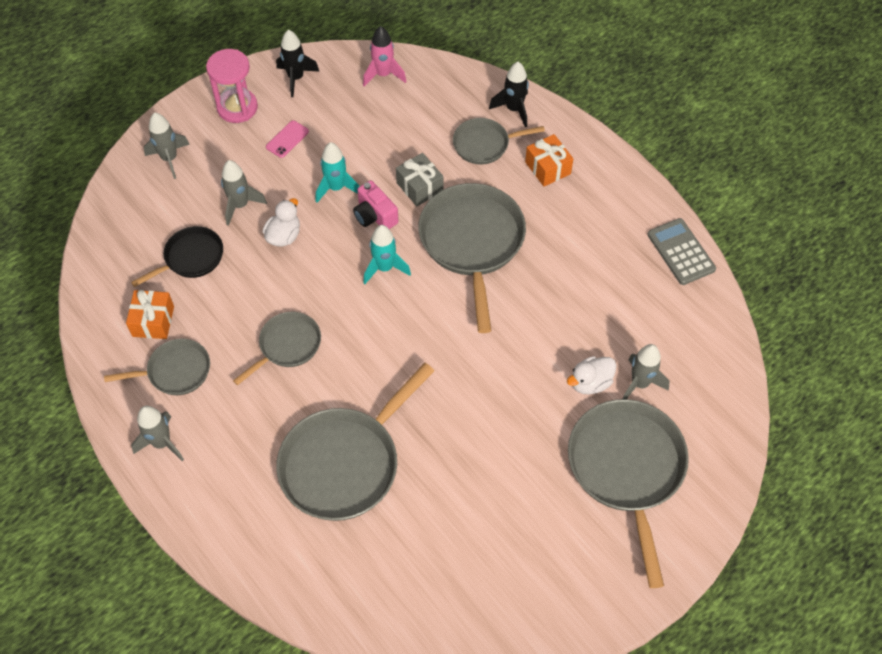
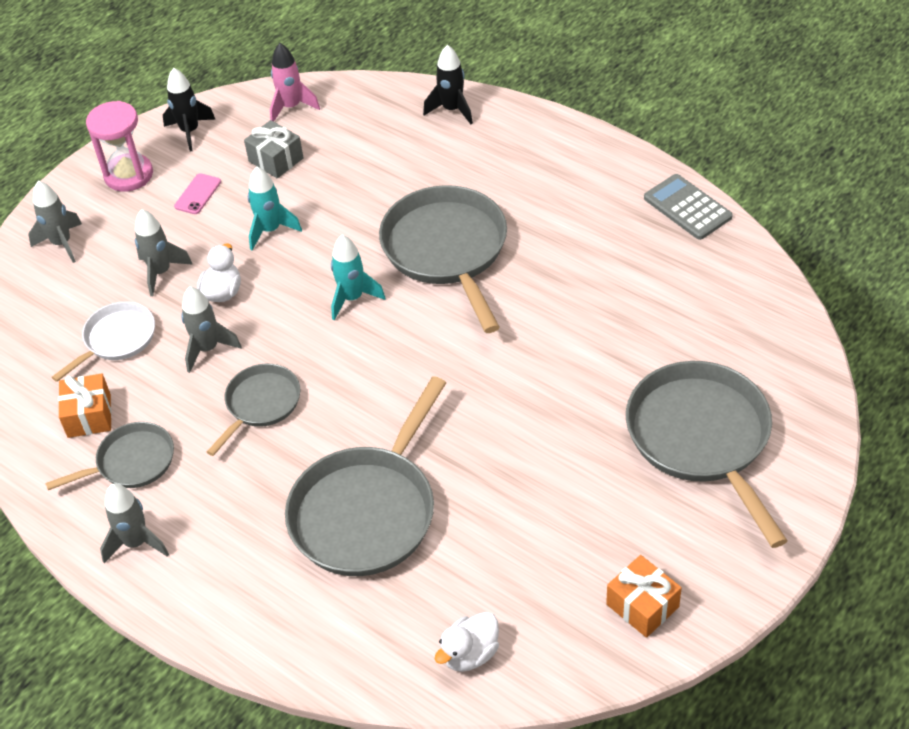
camera: 10 degrees left, 10 degrees down
black pan [131,226,223,287] -> white pan [52,302,155,382]
pink camera [353,180,398,229] -> none
grey gift [396,153,443,206] -> grey gift moved to [244,120,304,178]
grey pan [453,118,545,165] -> none
orange gift [525,134,573,186] -> orange gift moved to [606,555,682,638]
white duck [567,356,617,395] -> white duck moved to [435,612,499,672]
grey rocket [623,344,670,399] -> grey rocket moved to [181,286,242,373]

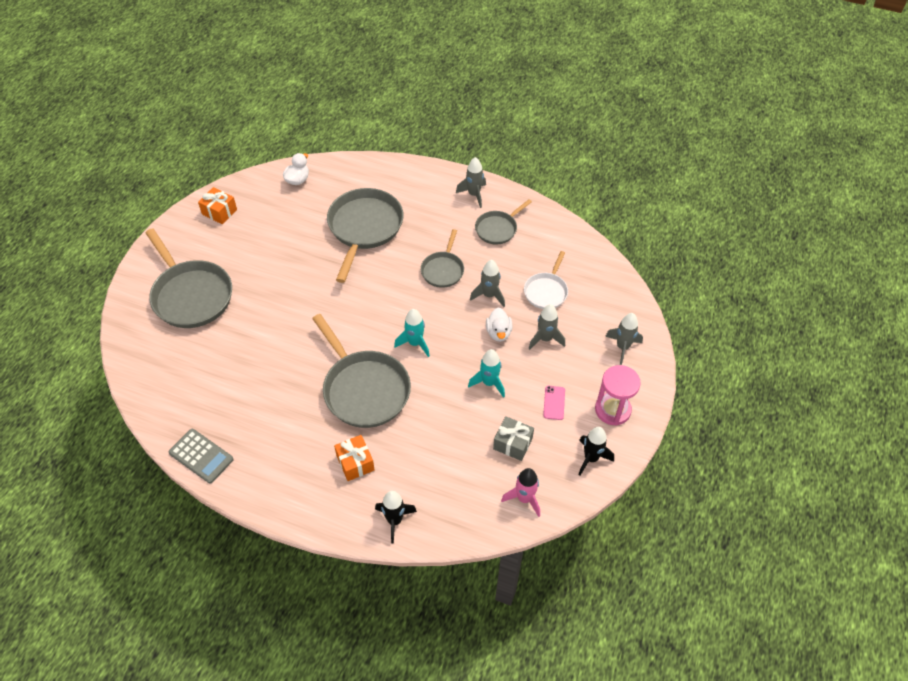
camera: 160 degrees right, 5 degrees up
orange gift [58,374,112,438] -> orange gift moved to [334,435,375,481]

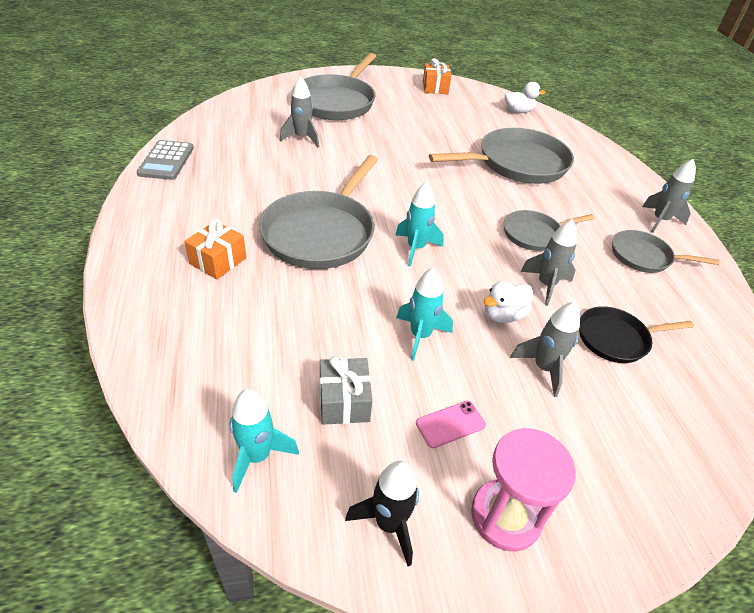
camera: 55 degrees right, 10 degrees down
black rocket [375,491,417,544] -> none
pink rocket [501,468,540,517] -> turquoise rocket [230,389,299,493]
white pan [524,251,568,309] -> black pan [579,306,694,363]
grey rocket [605,313,643,365] -> grey rocket moved to [280,76,319,147]

